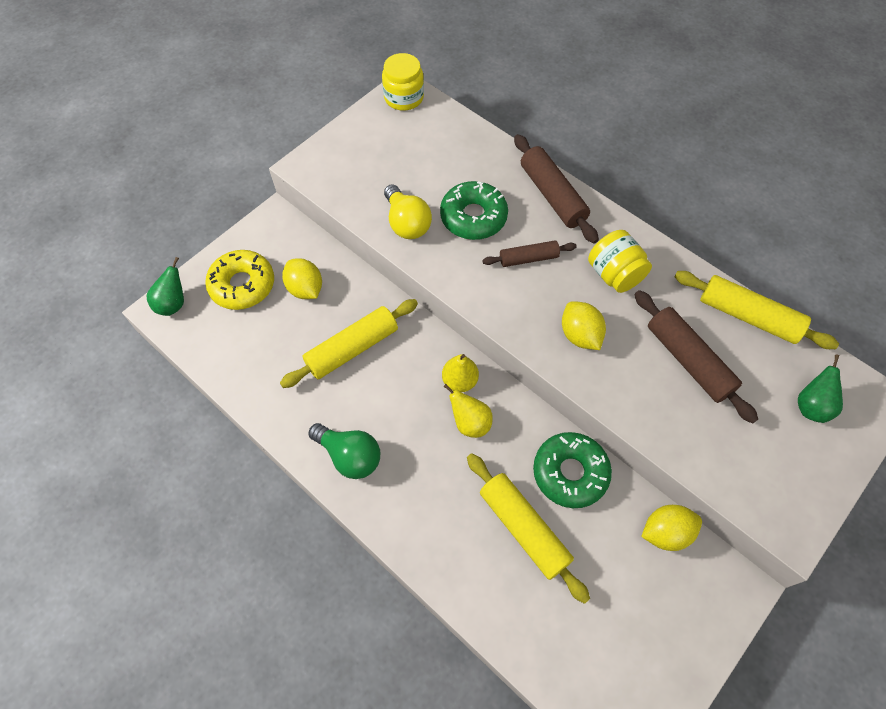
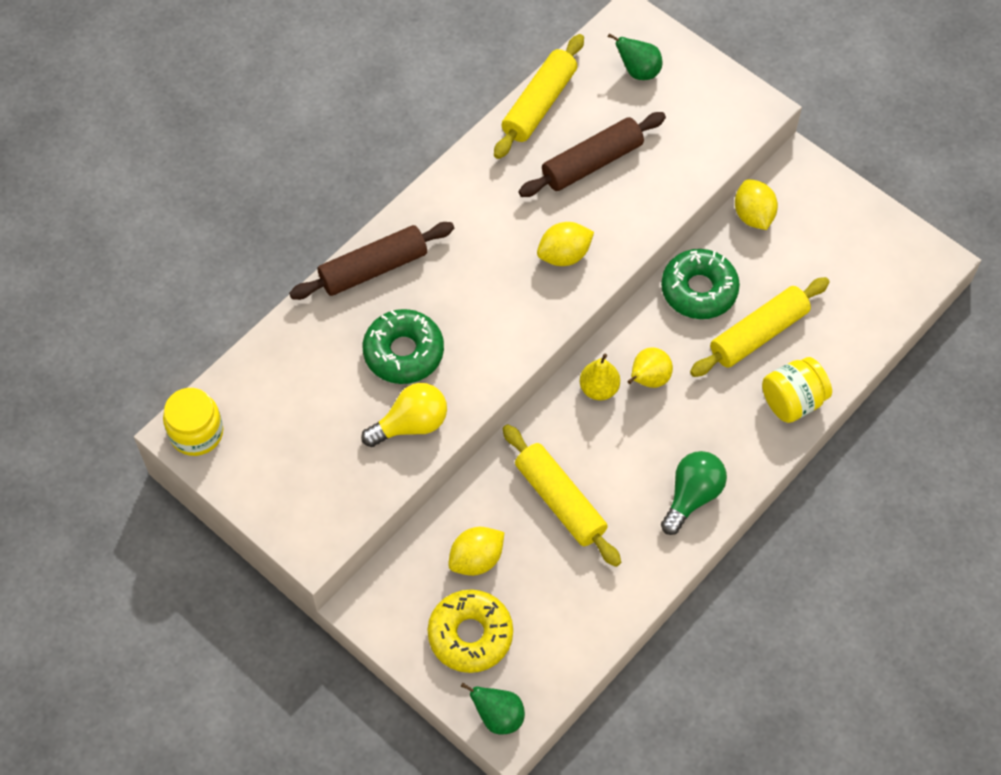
camera: 90 degrees left, 0 degrees up
brown rolling pin [482,241,577,267] -> none
yellow jar [588,230,652,293] -> yellow jar moved to [762,357,832,423]

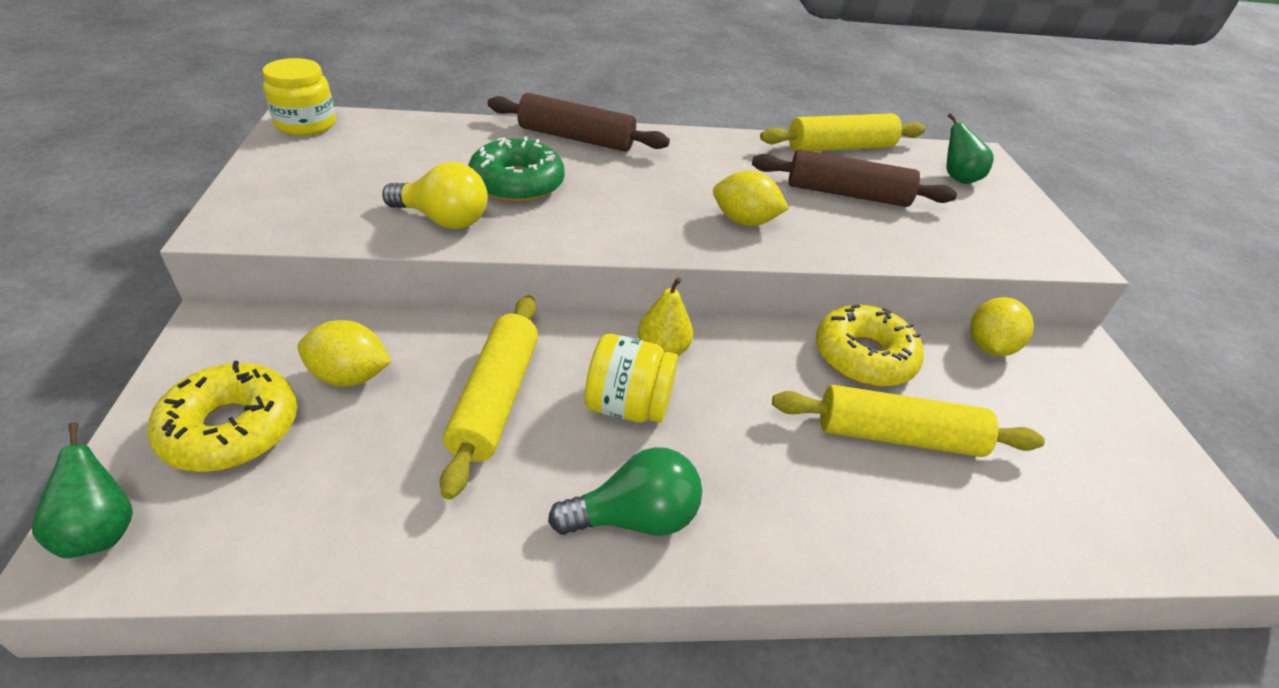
camera: 40 degrees right, 20 degrees down
yellow pear [627,347,673,388] -> none
green donut [661,249,740,319] -> yellow donut [816,304,924,387]
yellow jar [762,357,832,423] -> yellow jar moved to [585,334,678,423]

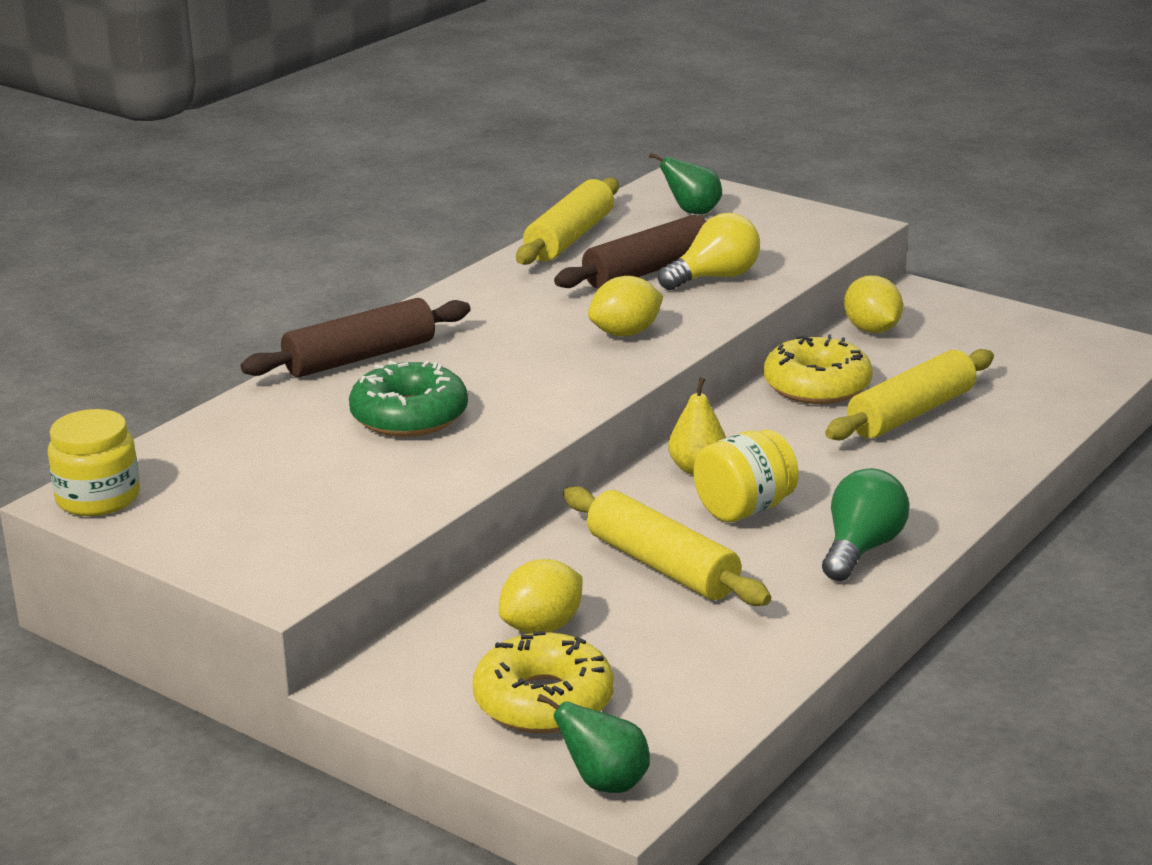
camera: 45 degrees left, 15 degrees down
yellow light bulb [382,162,488,229] -> yellow light bulb moved to [658,213,760,290]

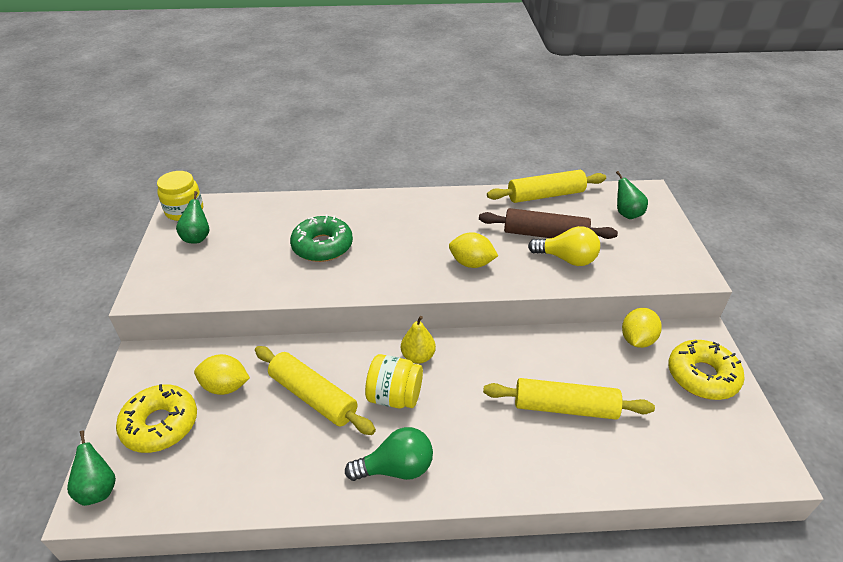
camera: 50 degrees right, 15 degrees up
brown rolling pin [241,298,471,377] -> none
yellow rolling pin [563,486,771,606] -> yellow rolling pin turned 60 degrees counterclockwise [255,346,376,435]
yellow donut [764,334,873,404] -> yellow donut moved to [668,340,745,400]
none -> green pear [176,191,209,244]

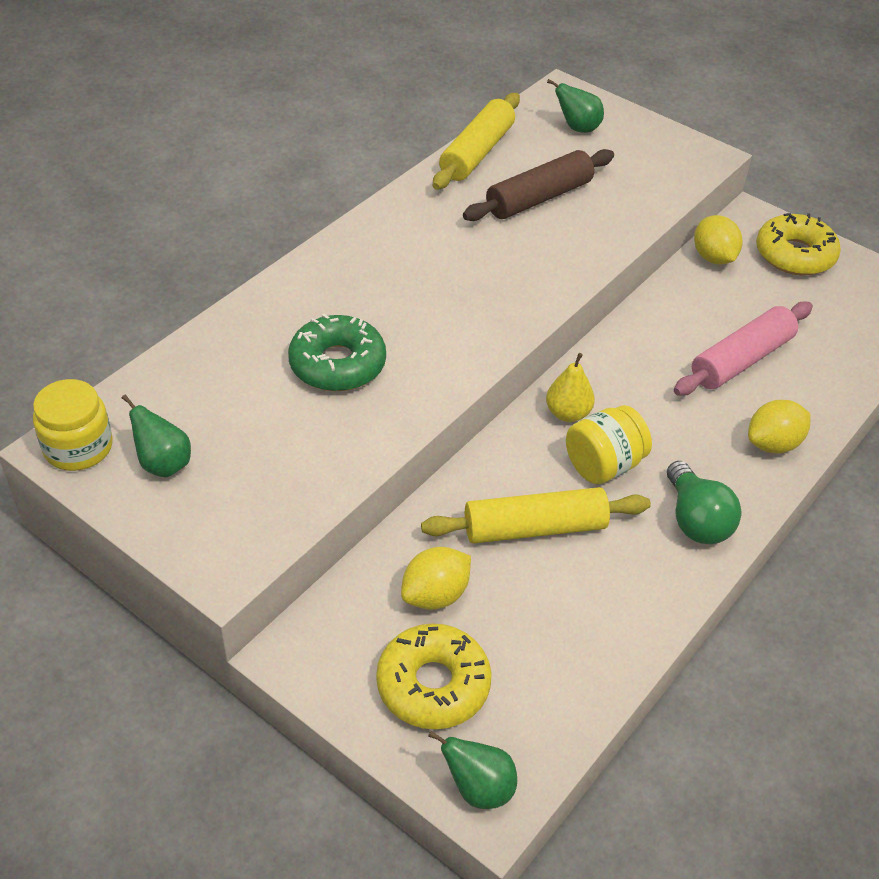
camera: 50 degrees left, 5 degrees up
green light bulb [345,427,433,481] -> green light bulb turned 135 degrees clockwise [667,461,741,544]
yellow lemon [449,232,498,268] -> yellow lemon moved to [748,400,811,453]
yellow rolling pin [483,378,655,420] -> pink rolling pin [674,302,813,396]
yellow light bulb [528,226,600,266] -> none

